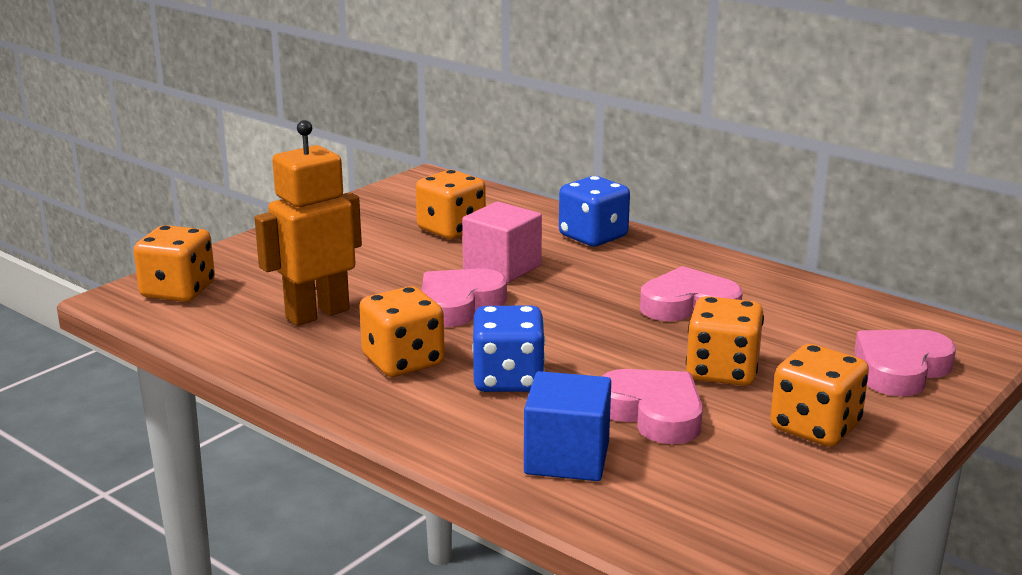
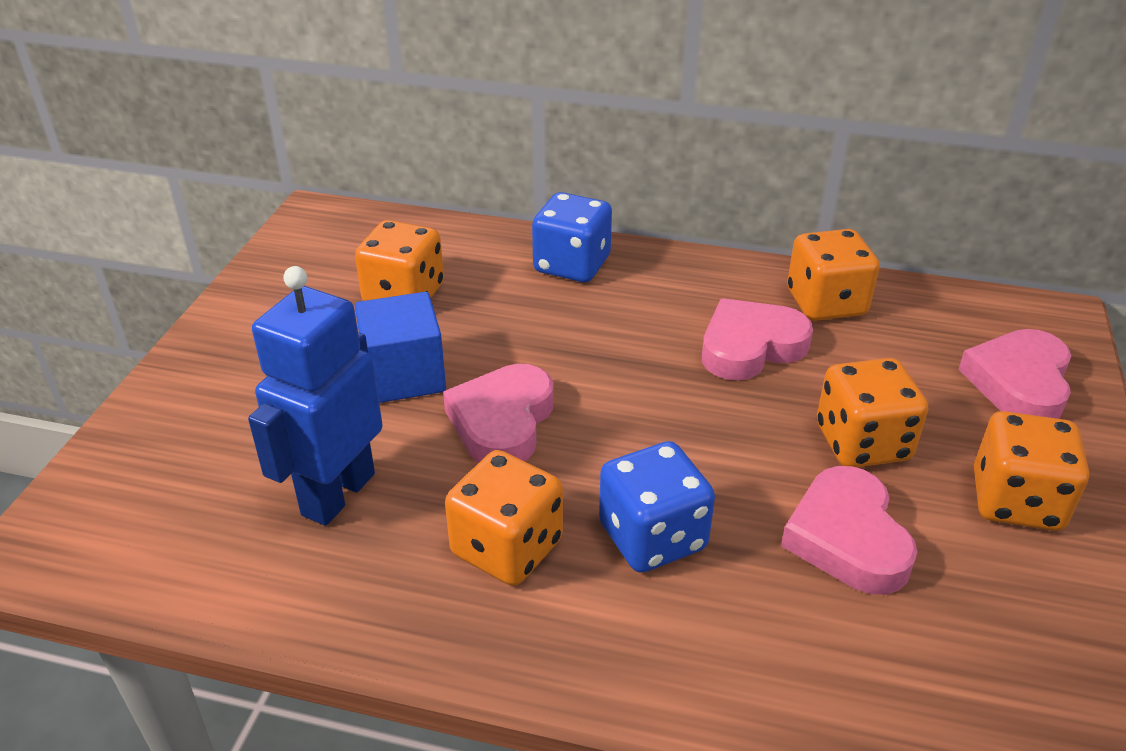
camera: 25 degrees left, 15 degrees up
orange dice [133,225,215,302] -> orange dice moved to [787,229,880,321]
orange robot [254,120,362,326] -> blue robot [248,266,383,526]
pink cube [462,201,542,283] -> none
blue cube [524,371,611,481] -> blue cube moved to [355,292,446,403]
pink heart [602,369,703,444] -> pink heart turned 120 degrees counterclockwise [781,466,917,595]

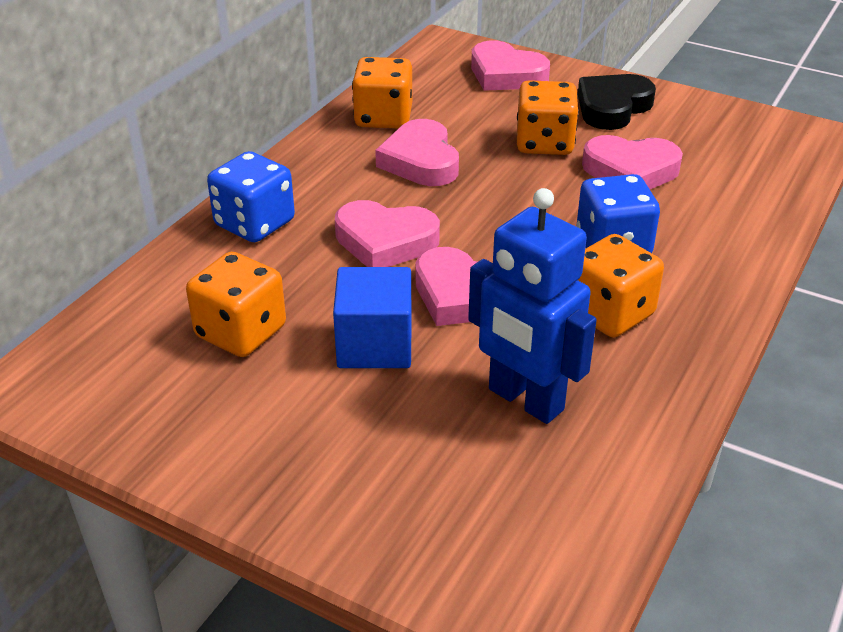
camera: 75 degrees left, 0 degrees up
orange dice [974,411,1089,531] -> black heart [578,74,656,130]
none -> pink heart [335,200,440,267]

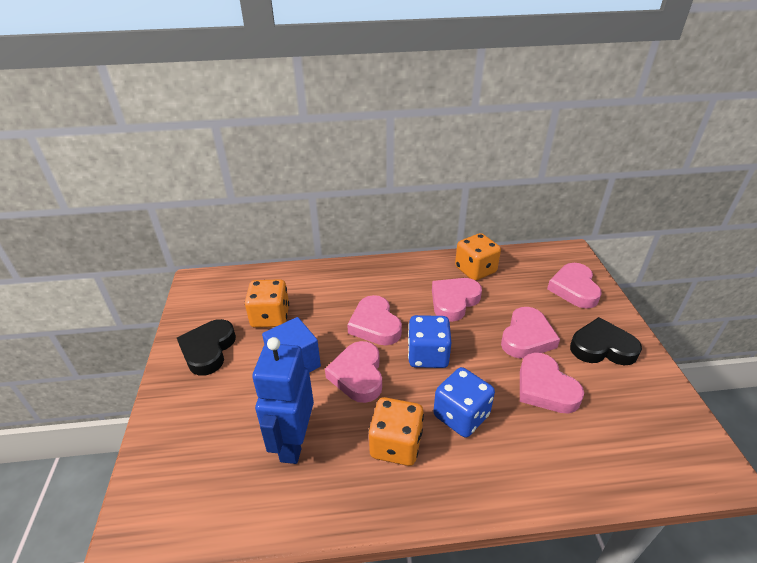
camera: 55 degrees right, 0 degrees up
blue dice [207,151,295,242] -> blue dice moved to [408,315,452,368]
orange dice [517,80,579,155] -> pink heart [501,307,560,358]
none -> black heart [177,319,236,376]

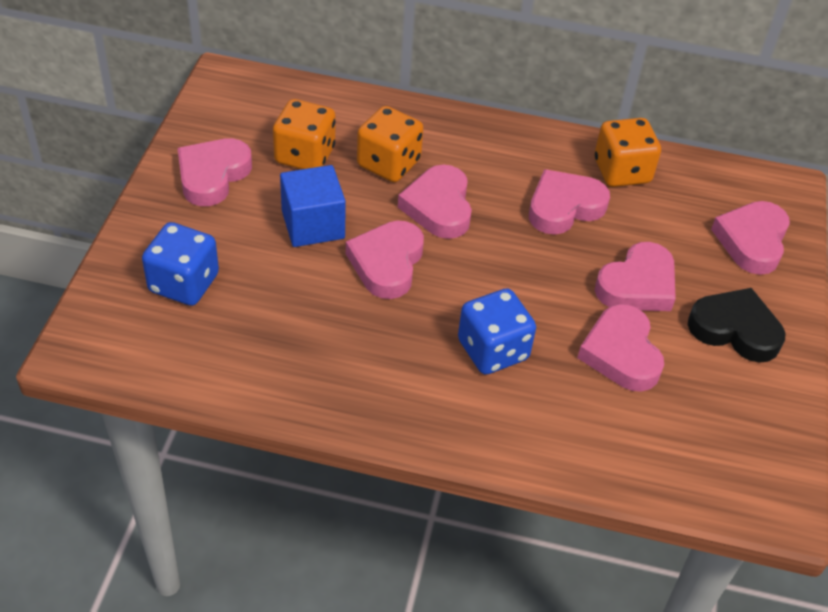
camera: 15 degrees right, 10 degrees up
black heart [177,319,236,376] -> pink heart [178,138,252,206]
blue robot [252,337,314,464] -> none
orange dice [368,397,424,466] -> orange dice moved to [357,106,424,182]
blue dice [408,315,452,368] -> blue dice moved to [142,222,219,306]

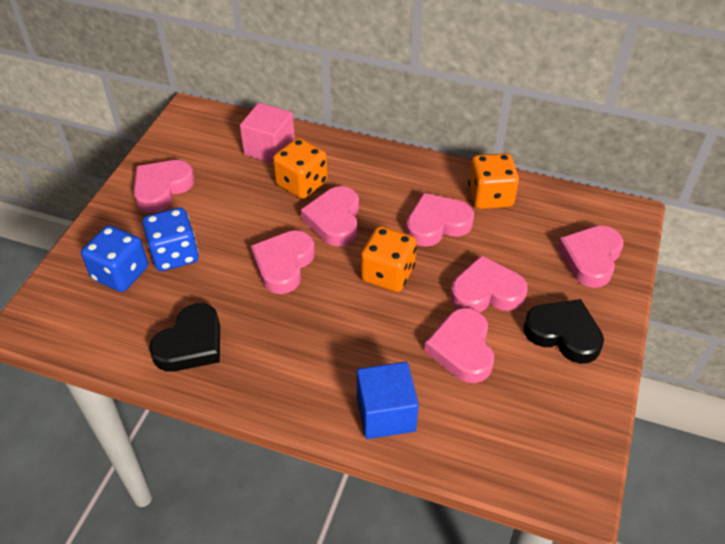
camera: 10 degrees right, 0 degrees up
orange dice [273,99,335,169] -> orange dice moved to [361,226,417,292]
blue cube [280,165,346,247] -> blue cube moved to [357,362,419,439]
blue dice [458,288,536,375] -> blue dice moved to [142,208,199,271]
pink heart [595,242,676,311] -> pink heart turned 150 degrees counterclockwise [450,255,528,312]
none -> black heart [149,303,220,372]
none -> pink cube [240,103,295,163]

